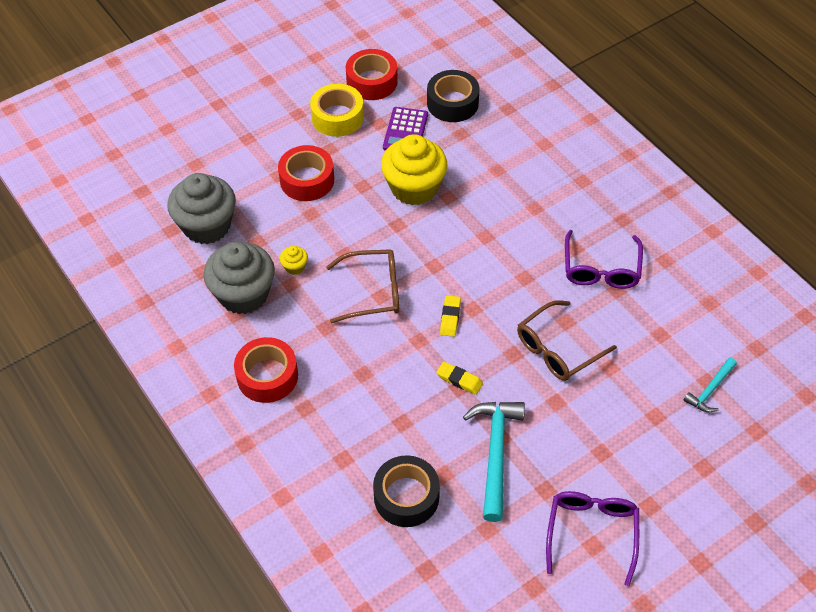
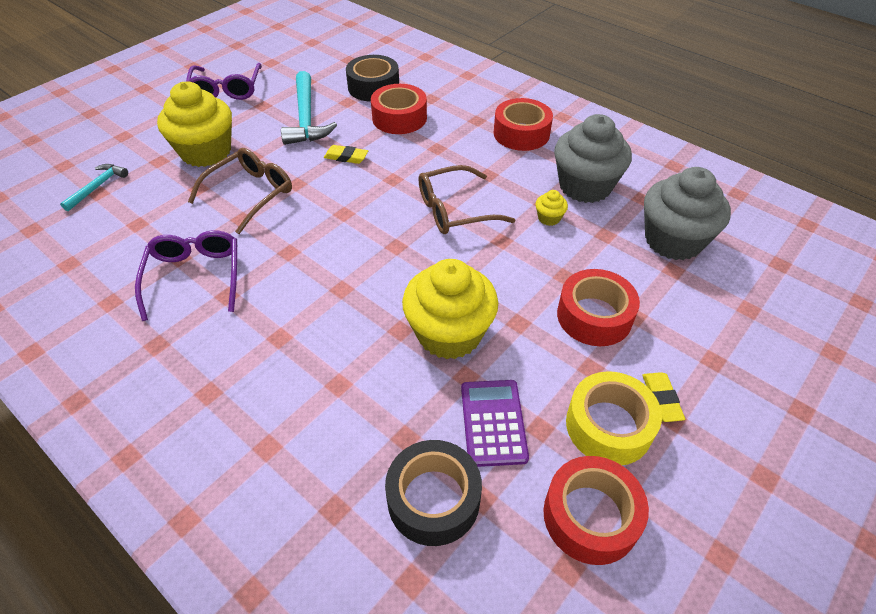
camera: 165 degrees right, 5 degrees down
yellow eraser [440,295,461,337] -> yellow eraser moved to [642,372,685,422]
none -> yellow cupcake [157,82,232,167]
none -> red tape [371,84,427,134]

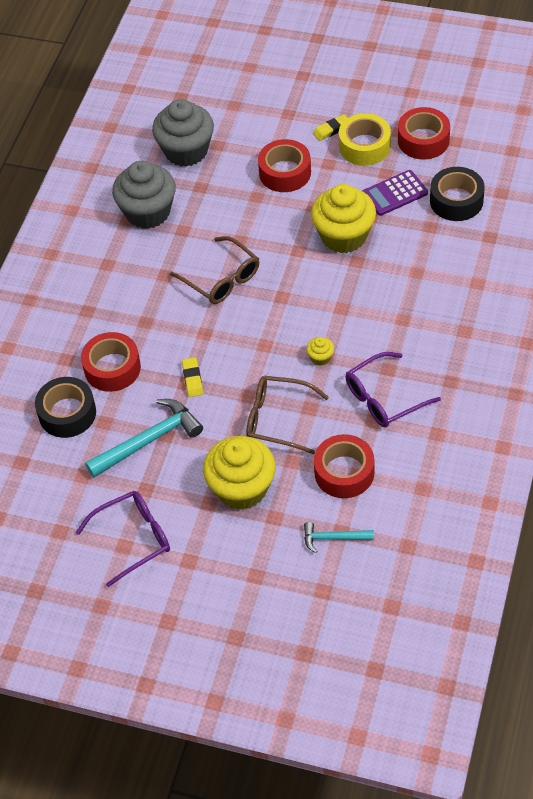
camera: 110 degrees left, 5 degrees up
red tape [494,98,553,151] -> red tape moved to [314,434,374,498]
yellow cupcake [535,190,568,226] -> yellow cupcake moved to [306,337,334,366]

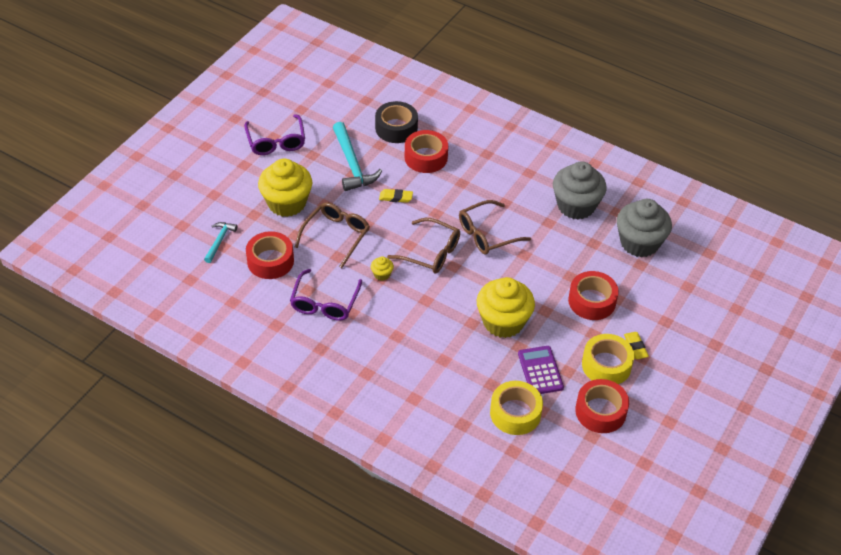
camera: 100 degrees right, 5 degrees down
purple glasses [345,352,441,428] -> purple glasses turned 150 degrees counterclockwise [290,269,362,321]
black tape [430,167,485,221] -> yellow tape [490,381,543,435]
none -> brown glasses [387,218,460,274]

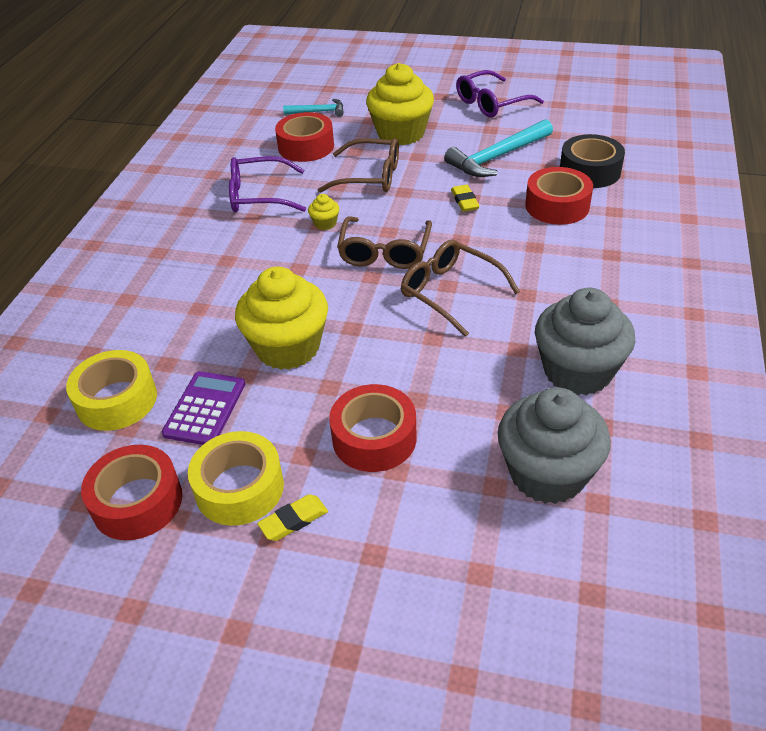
camera: 75 degrees right, 5 degrees down
purple calculator [518,346,564,394] -> purple calculator turned 45 degrees counterclockwise [162,371,245,445]

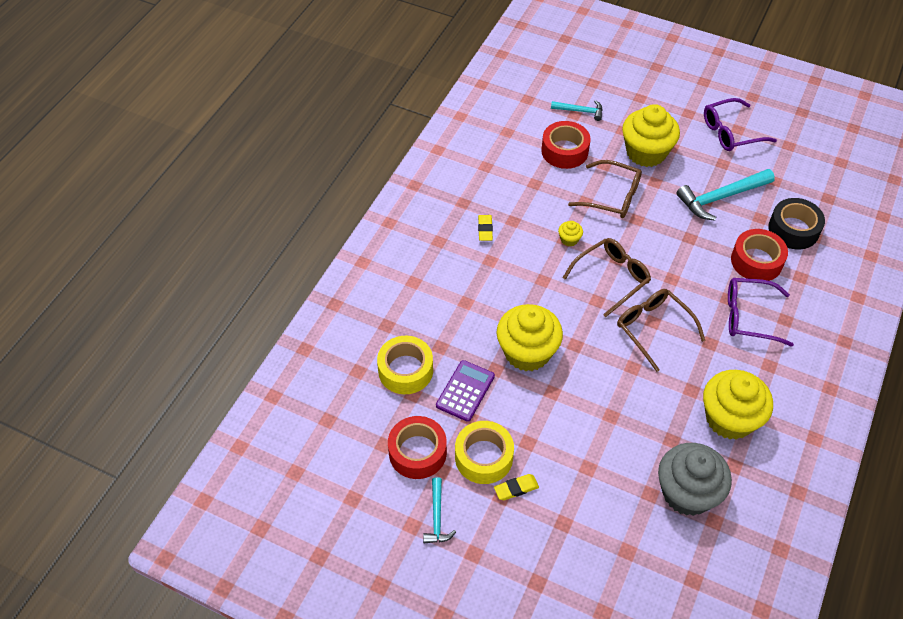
camera: 10 degrees right, 10 degrees up
purple glasses [229,156,306,213] -> purple glasses moved to [728,278,794,346]
red tape [329,384,417,472] -> none
brown glasses [337,217,432,269] -> brown glasses turned 150 degrees counterclockwise [563,238,651,317]
yellow eraser [451,185,480,212] -> yellow eraser moved to [478,215,493,241]
grey cupcake [535,288,635,396] -> yellow cupcake [703,370,773,440]
none -> turquoise hammer [423,477,456,543]

